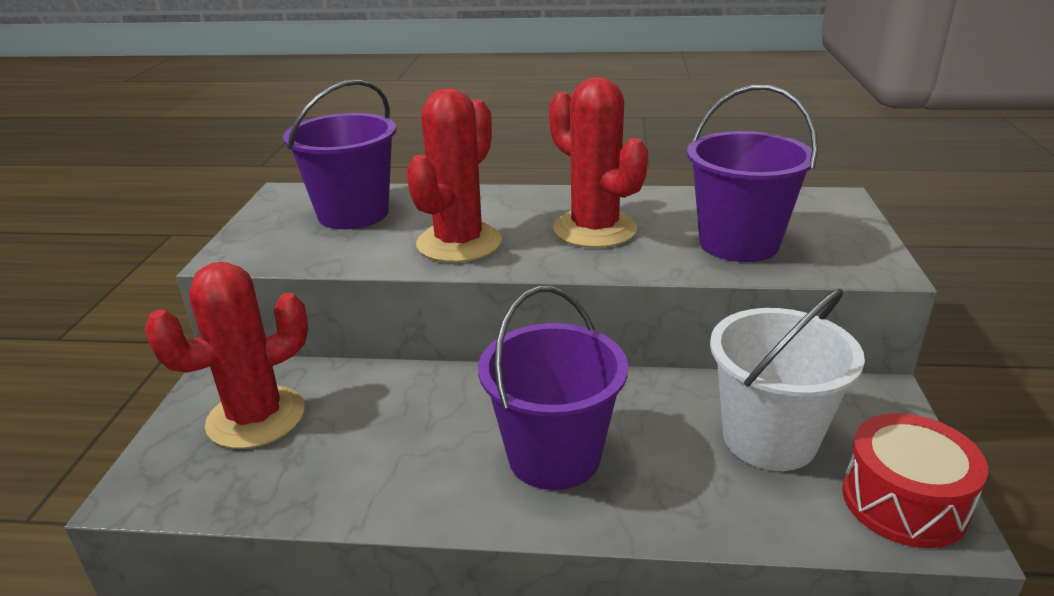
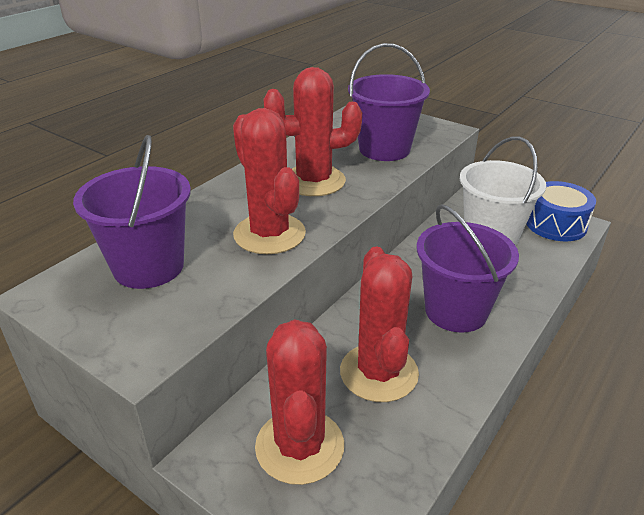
camera: 60 degrees left, 5 degrees up
red drum [842,413,988,548] -> blue drum [527,181,596,241]
none -> red cactus [340,247,419,402]

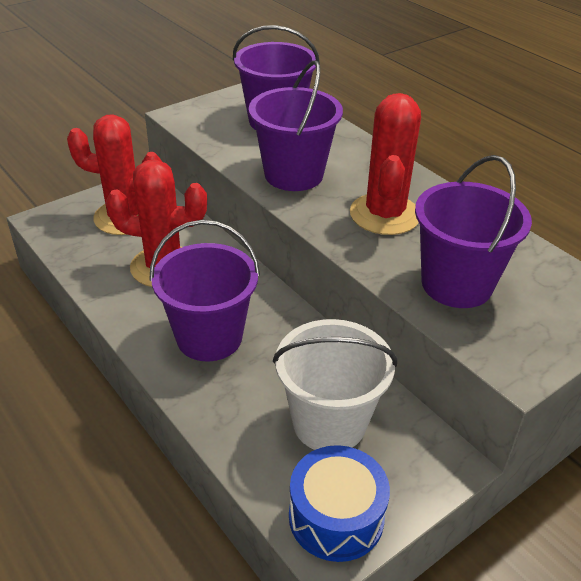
camera: 105 degrees right, 5 degrees up
red cactus [233,108,306,254] -> purple bucket [249,60,343,191]

